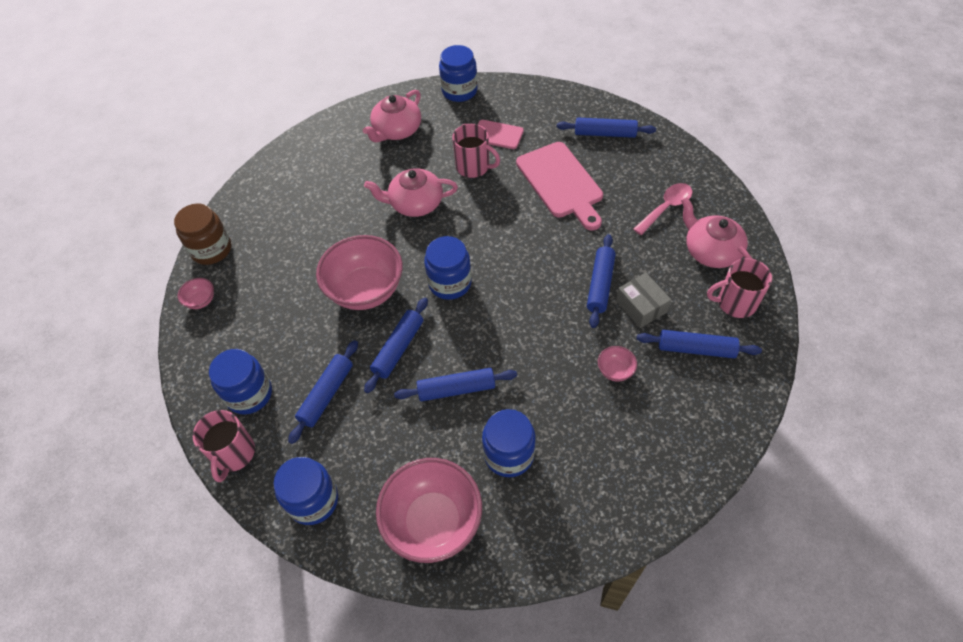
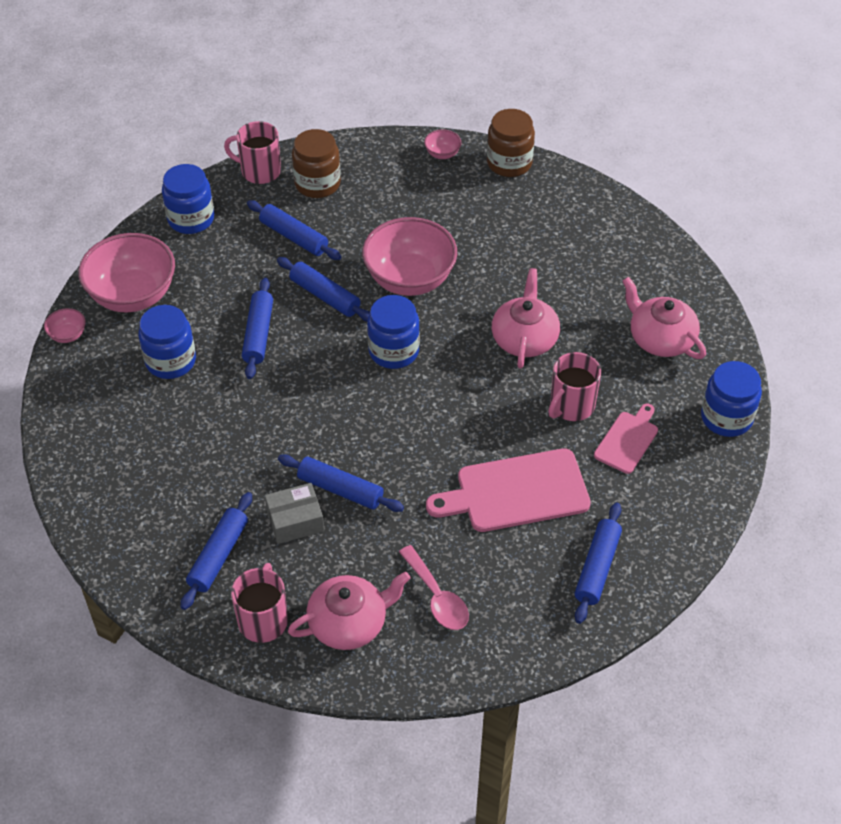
camera: 100 degrees right, 5 degrees down
blue jar [209,349,272,415] -> brown jar [292,129,341,198]
pink bowl [598,346,637,382] -> pink bowl moved to [44,308,86,343]

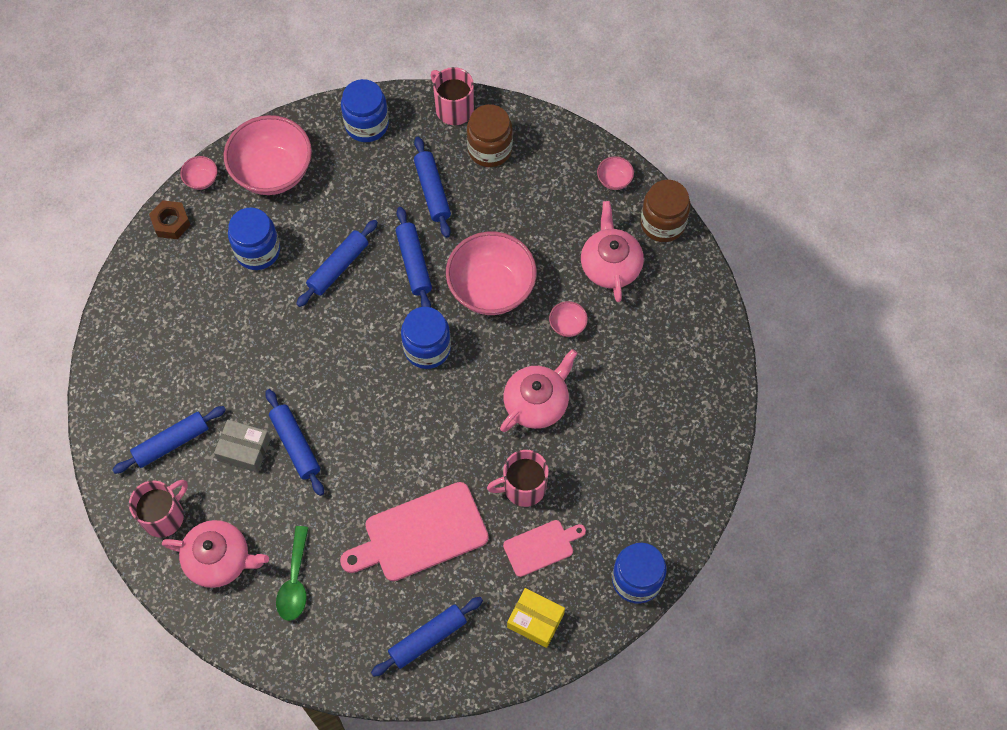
camera: 35 degrees right, 15 degrees up
pink spoon [399,545,469,630] -> green spoon [276,526,309,621]
pink cutting board [426,448,591,532] -> pink cutting board turned 45 degrees counterclockwise [340,482,489,581]
pink teapot [622,277,706,359] -> pink teapot moved to [581,201,644,302]
none -> brown nut [149,200,191,239]
none -> yellow box [507,588,565,648]
none -> pink bowl [549,301,588,337]

